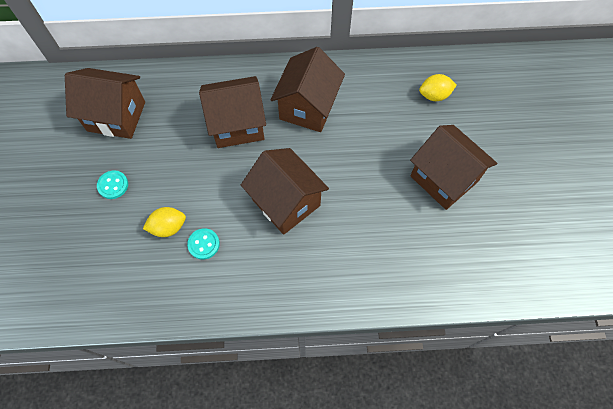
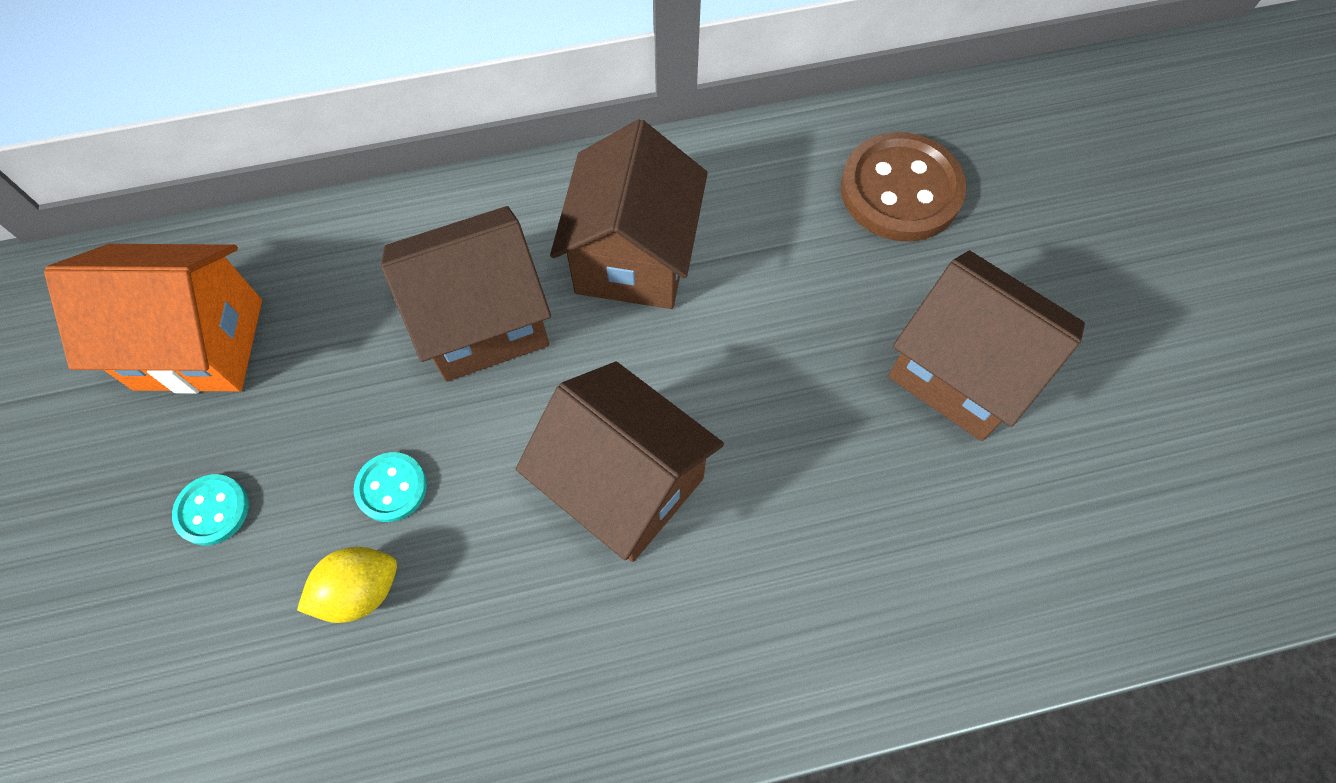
camera: 10 degrees left, 0 degrees up
brown house [65,68,145,139] -> orange house [44,244,262,394]
turquoise button [187,228,220,260] -> turquoise button moved to [354,452,427,522]
yellow lemon [419,74,456,101] -> brown button [841,132,966,242]

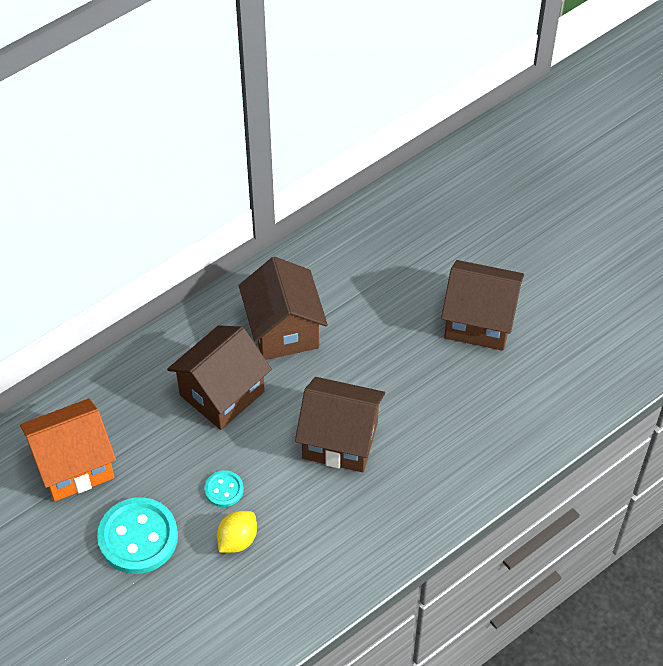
camera: 25 degrees left, 10 degrees down
turquoise button [172,474,249,545] -> turquoise button [97,497,178,574], size x2.01
brown button [841,132,966,242] -> none

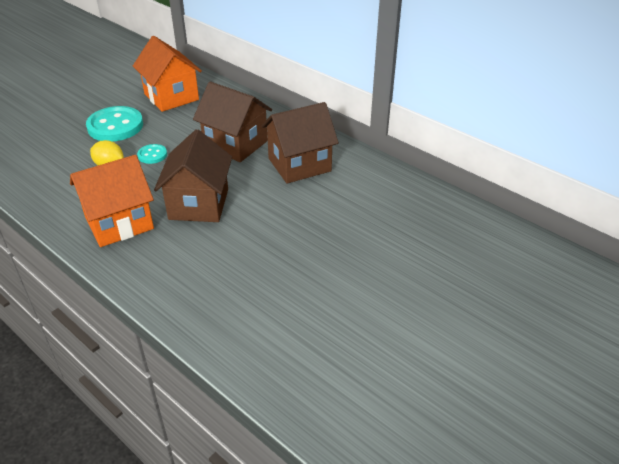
camera: 80 degrees right, 15 degrees down
brown house [441,260,524,351] -> none
none -> orange house [70,155,154,247]

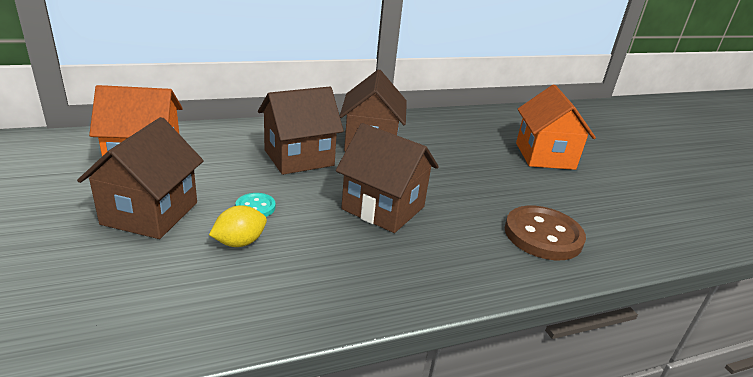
camera: 65 degrees left, 10 degrees down
orange house [70,155,154,247] -> orange house moved to [516,85,596,170]
turquoise button [86,106,143,141] -> brown house [77,117,204,239]
none -> brown button [505,206,586,260]

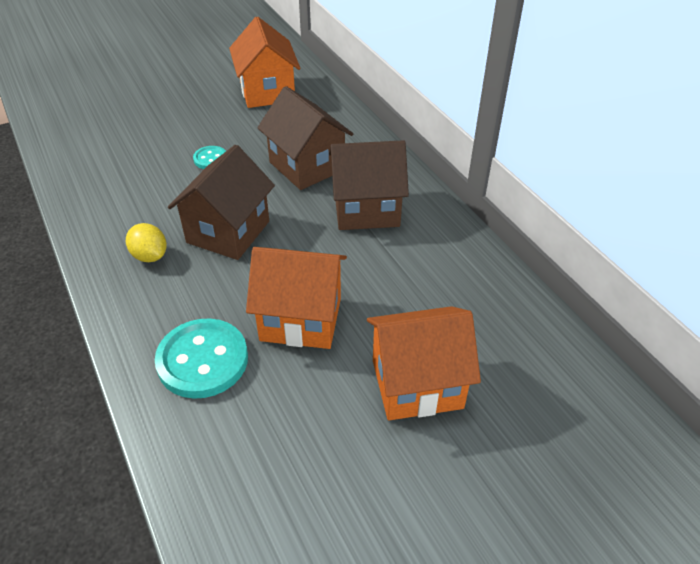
camera: 85 degrees right, 15 degrees up
brown house [77,117,204,239] -> none
yellow lemon [209,205,267,247] -> yellow lemon moved to [126,223,167,262]
brown button [505,206,586,260] -> turquoise button [155,318,248,399]
none -> orange house [246,247,347,349]

